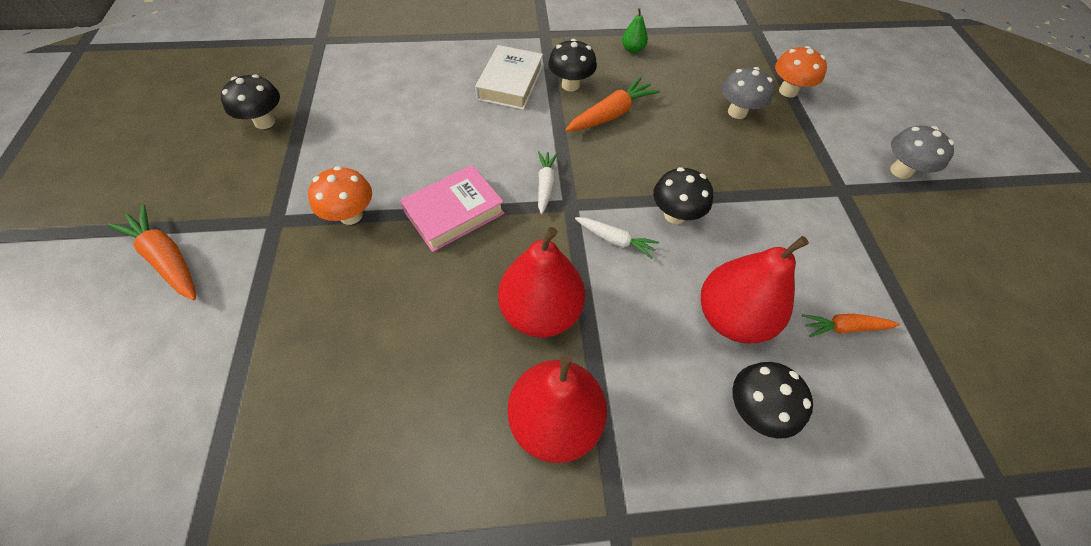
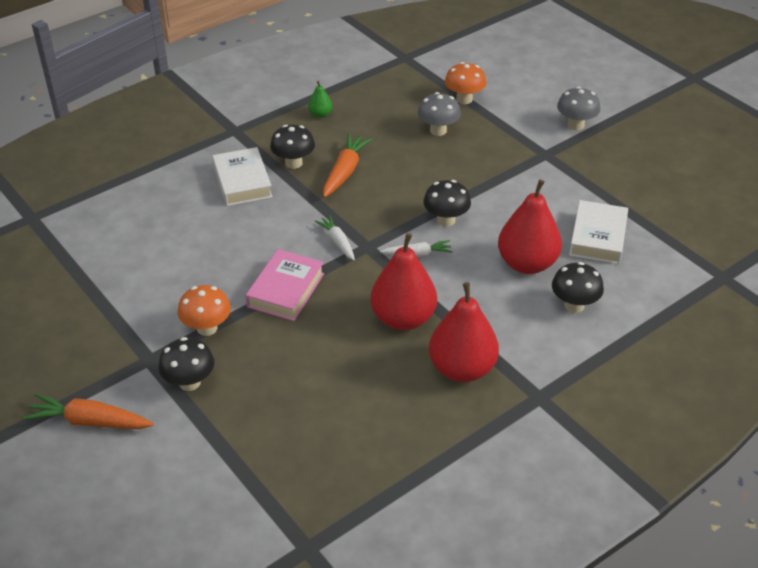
camera: 30 degrees left, 15 degrees down
black mushroom [221,74,280,129] -> black mushroom moved to [158,337,214,391]
orange carrot [802,314,900,337] -> white book [569,200,628,264]

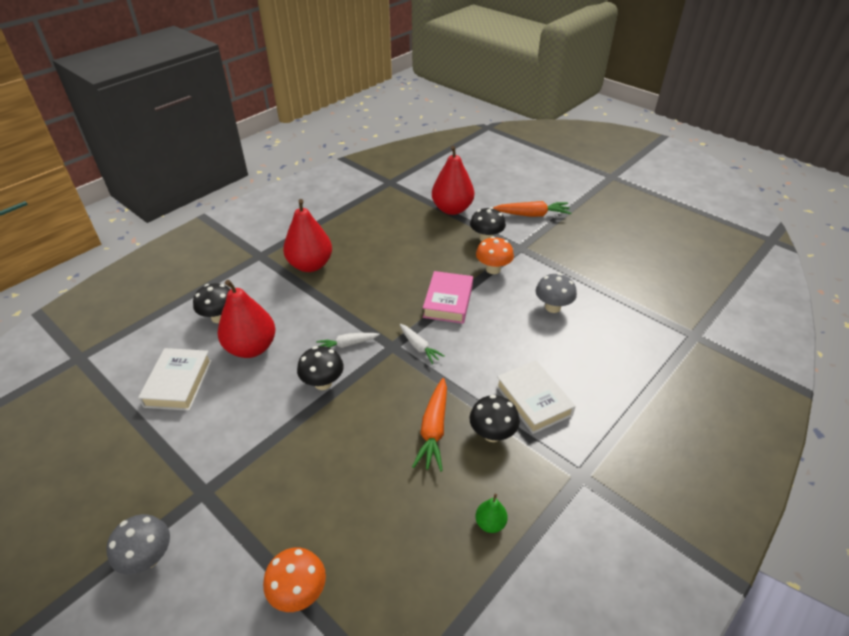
camera: 170 degrees right, 0 degrees up
red pear [370,233,437,331] -> red pear moved to [432,146,474,215]
grey mushroom [418,92,461,136] -> grey mushroom moved to [536,273,577,313]

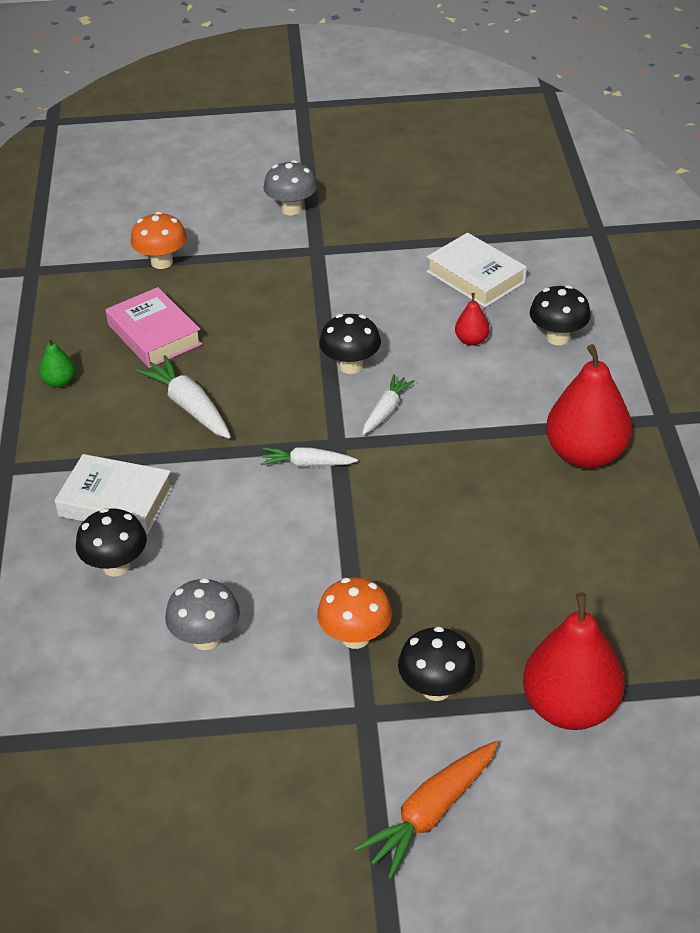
camera: 135 degrees right, 0 degrees up
red pear [218,280,276,358] -> red pear [455,293,490,346], size x0.45
orange carrot [412,378,447,471] -> white carrot [136,355,231,439]
pink book [423,271,473,324] -> pink book moved to [106,287,202,368]
black mushroom [470,395,520,442] -> black mushroom moved to [76,508,147,577]

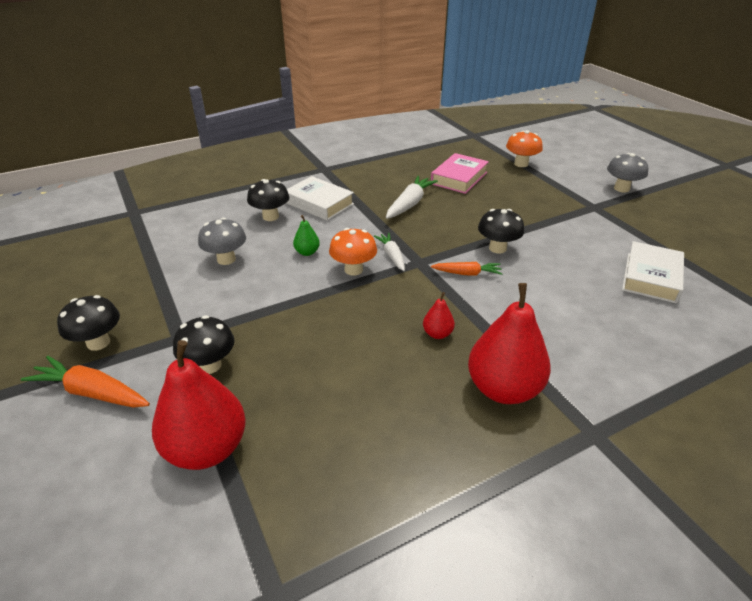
camera: 65 degrees right, 5 degrees down
green pear [39,337,75,388] -> green pear moved to [293,215,320,256]
white book [55,454,173,534] -> white book turned 45 degrees counterclockwise [287,176,354,221]
orange mushroom [317,577,392,649] -> orange mushroom moved to [329,228,377,276]
white carrot [362,374,415,435] -> orange carrot [431,262,503,276]
red pear [455,293,490,346] -> red pear moved to [423,292,455,339]
black mushroom [530,285,591,345] -> black mushroom moved to [57,295,120,351]

